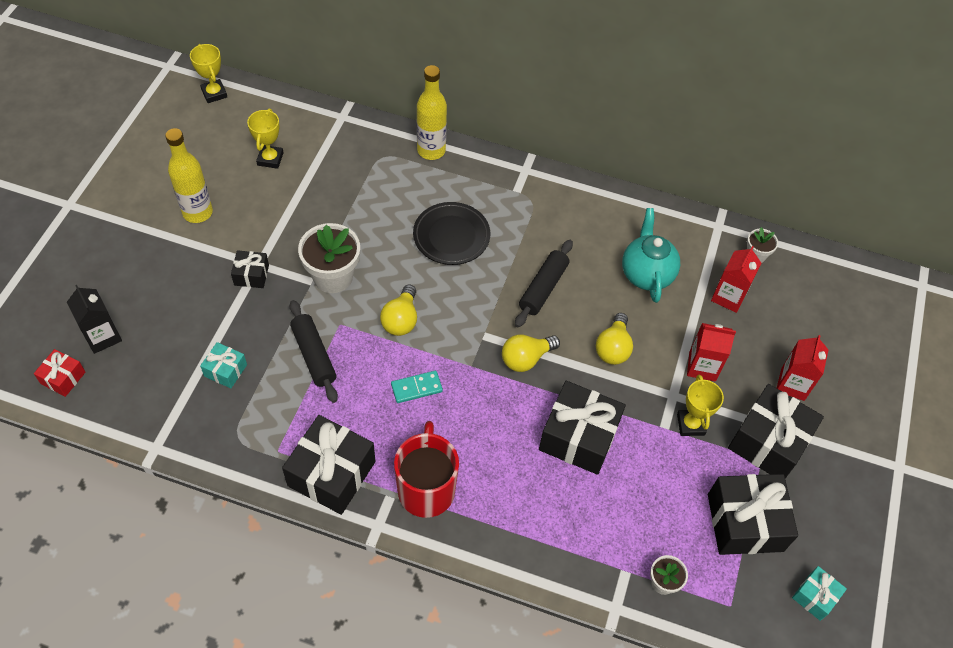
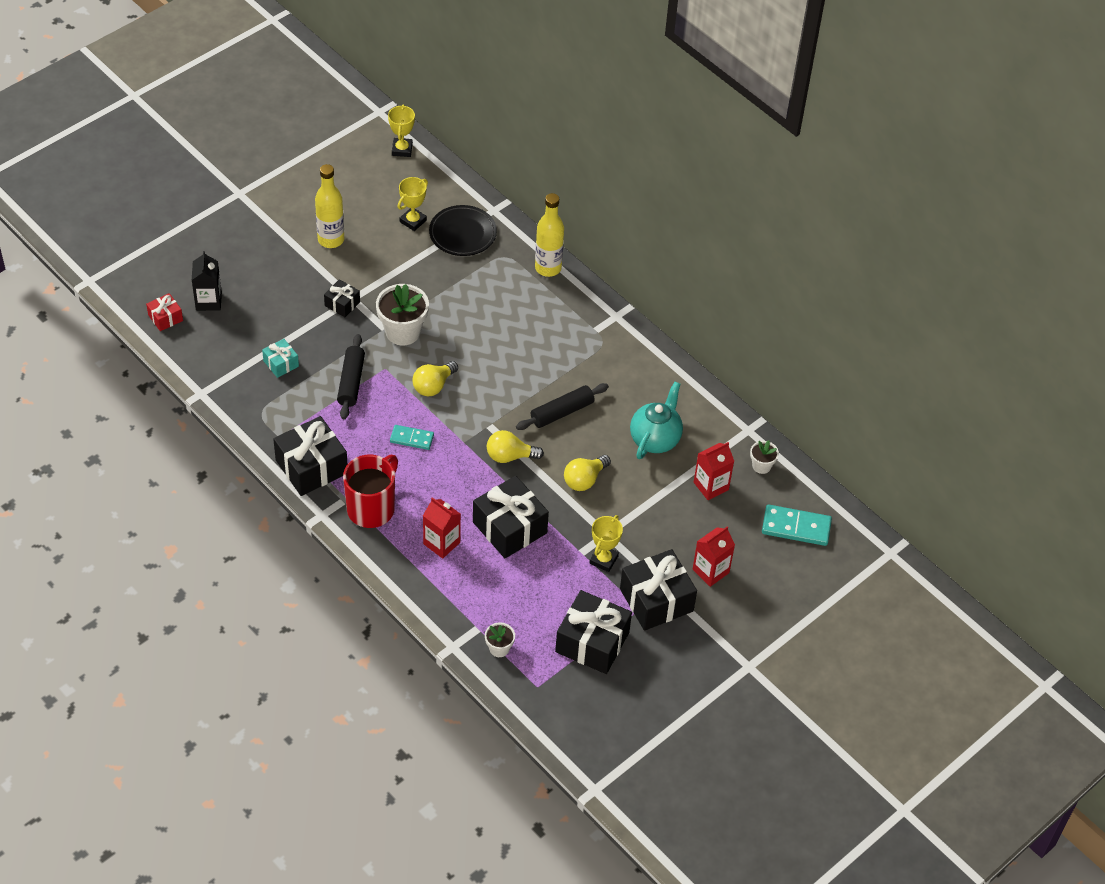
camera: 30 degrees right, 5 degrees down
black plate [413,202,490,265] -> black plate moved to [429,205,497,256]
red carton [687,323,736,382] -> red carton moved to [423,497,461,559]
turquoise gift [792,566,847,621] -> none
none -> turquoise domino [762,504,832,546]

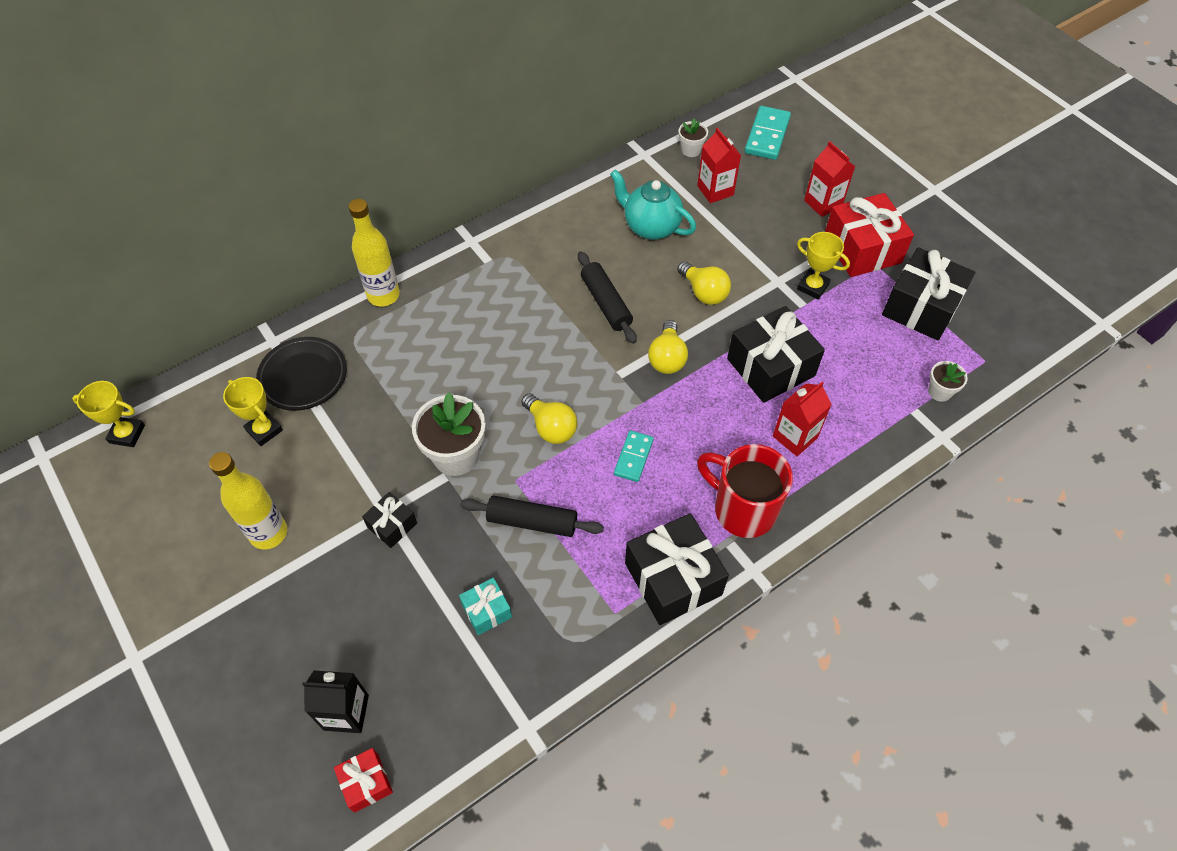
camera: 80 degrees left, 5 degrees up
black gift [620,549,697,631] -> red gift [825,193,914,277]

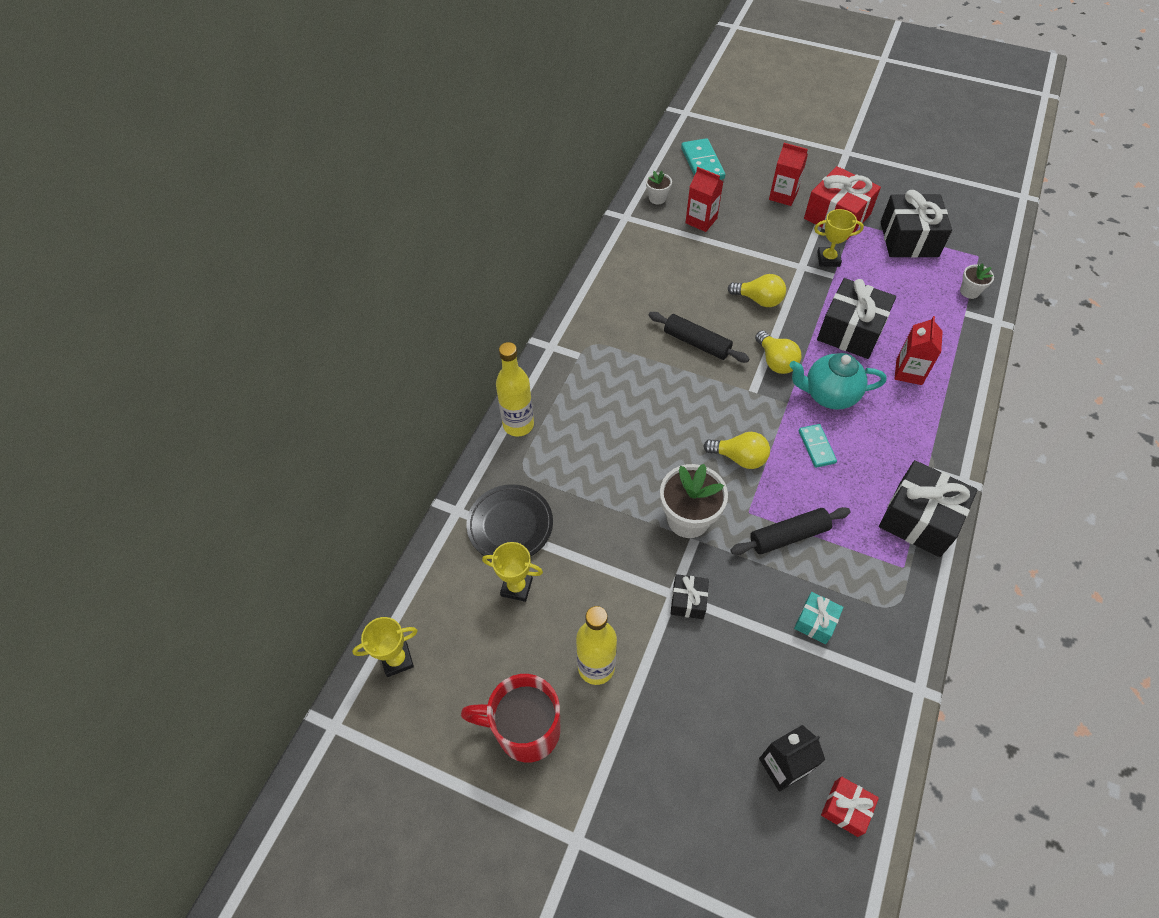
camera: 30 degrees left, 0 degrees up
turquoise teapot [610,169,696,240] -> turquoise teapot moved to [789,353,886,410]
red mug [697,444,793,538] -> red mug moved to [461,674,560,762]

